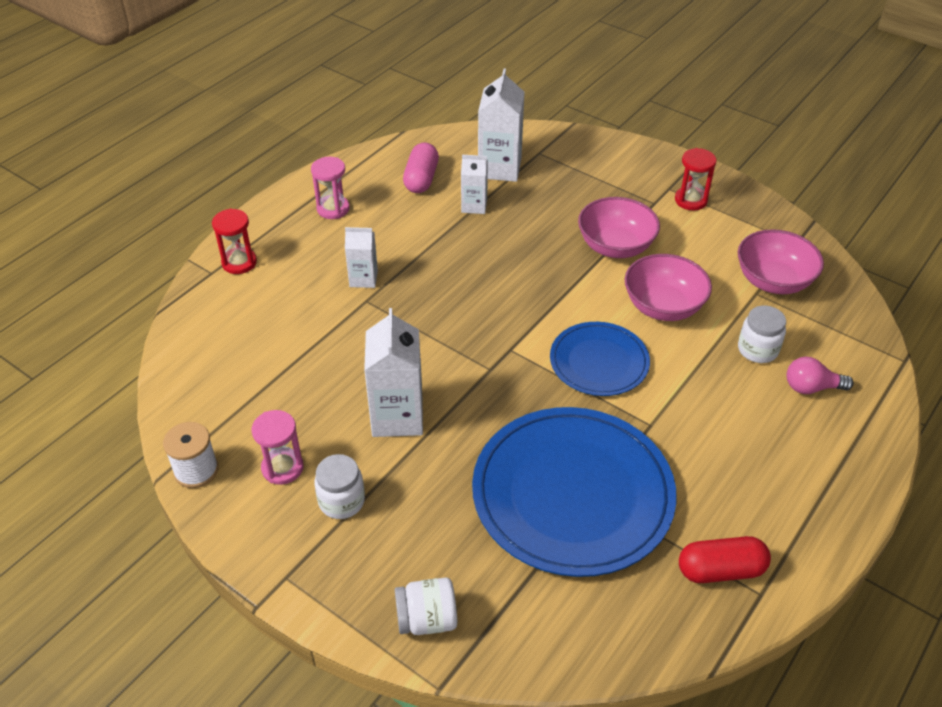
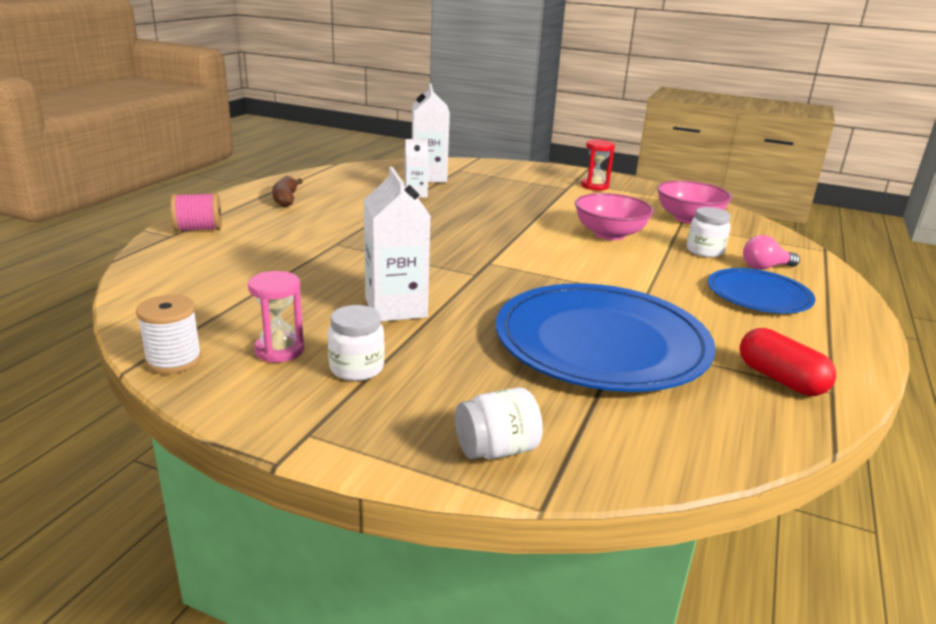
camera: 15 degrees left, 20 degrees down
red hourglass [212,208,257,274] -> pink spool [170,193,222,232]
pink hourglass [311,157,350,219] -> brown banana [272,176,303,207]
white carton [345,227,378,288] -> none
pink capsule [403,143,439,193] -> none
blue plate [550,322,650,396] -> blue plate moved to [708,268,815,313]
pink bowl [578,197,660,258] -> none
red capsule [679,536,771,583] -> red capsule turned 75 degrees clockwise [740,328,836,396]

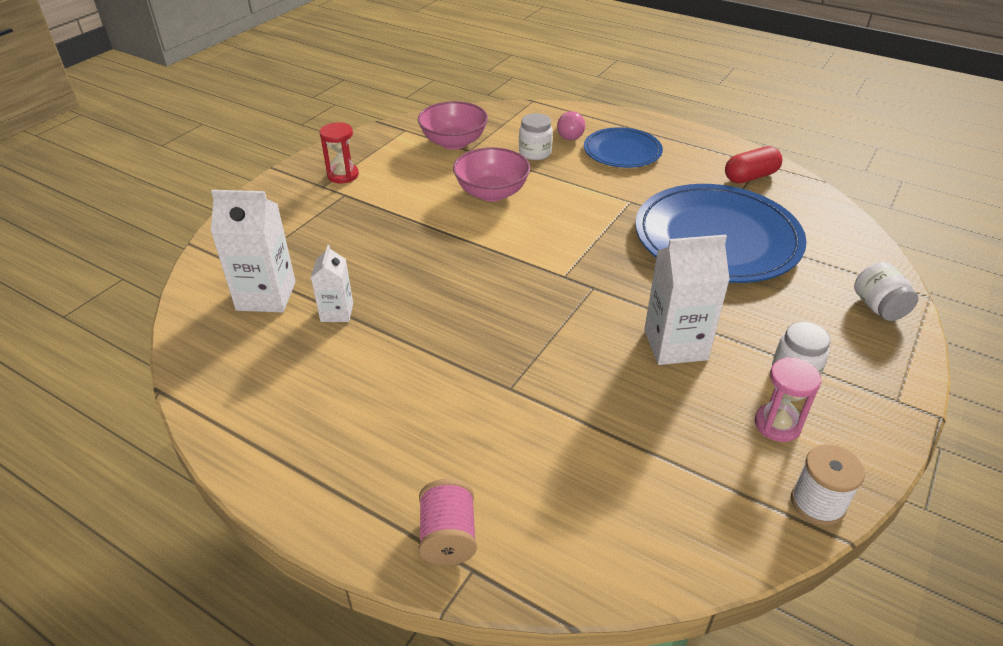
camera: 80 degrees left, 15 degrees up
brown banana [272,176,303,207] -> none

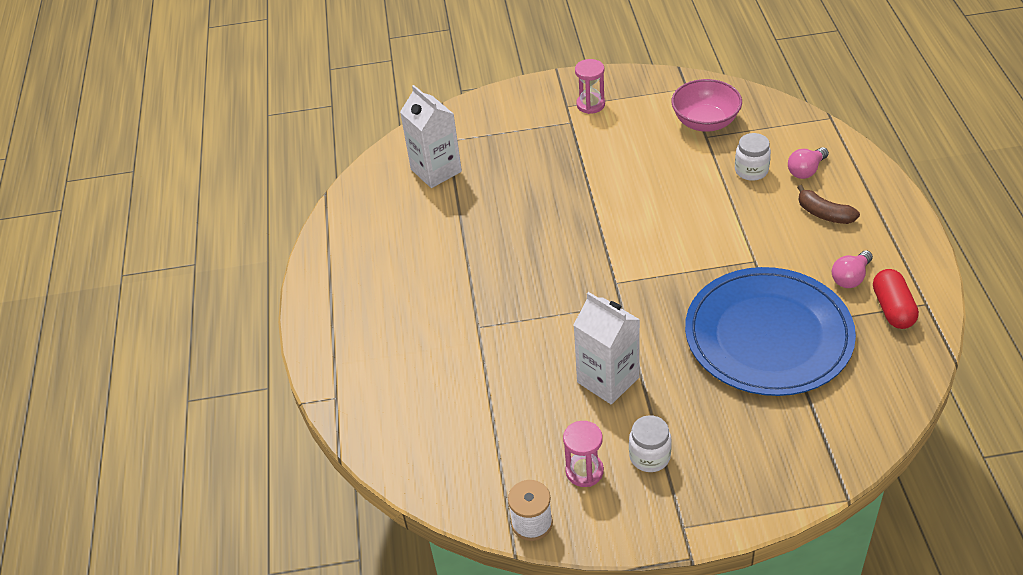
camera: 55 degrees right, 5 degrees up
white carton [311,245,353,322] -> none
red hourglass [320,123,359,183] -> pink hourglass [575,59,605,114]
pink spool [419,479,477,566] -> none
pink bowl [453,147,531,202] -> none
blue plate [584,127,663,168] -> brown banana [797,185,860,224]
red capsule [725,146,782,183] -> red capsule turned 60 degrees clockwise [873,269,919,329]
white jar [854,262,919,321] -> none
none -> pink light bulb [832,250,873,288]

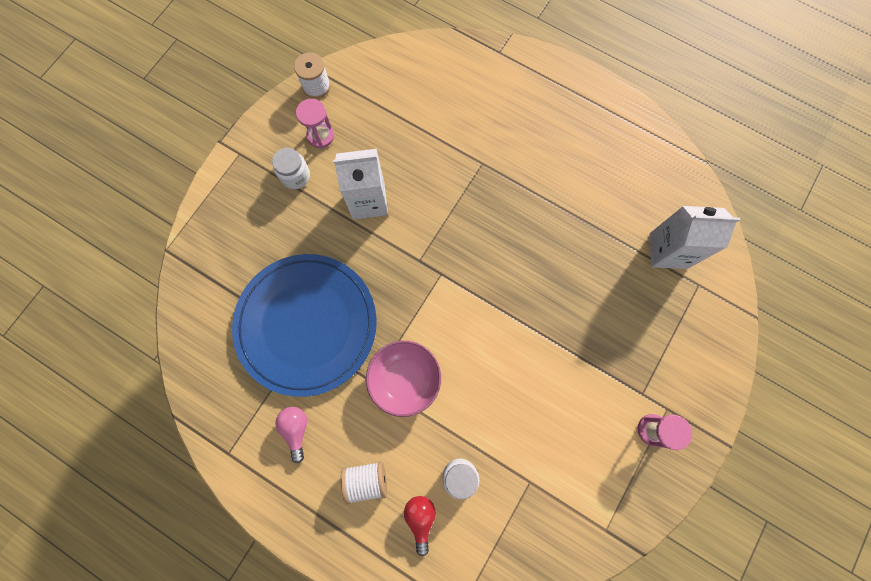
camera: 125 degrees right, 30 degrees up
pink bowl [671,79,742,132] -> pink bowl moved to [366,341,441,417]
pink light bulb [788,147,829,179] -> red light bulb [404,496,436,556]
brown banana [797,185,860,224] -> white spool [341,461,387,504]
red capsule [873,269,919,329] -> none

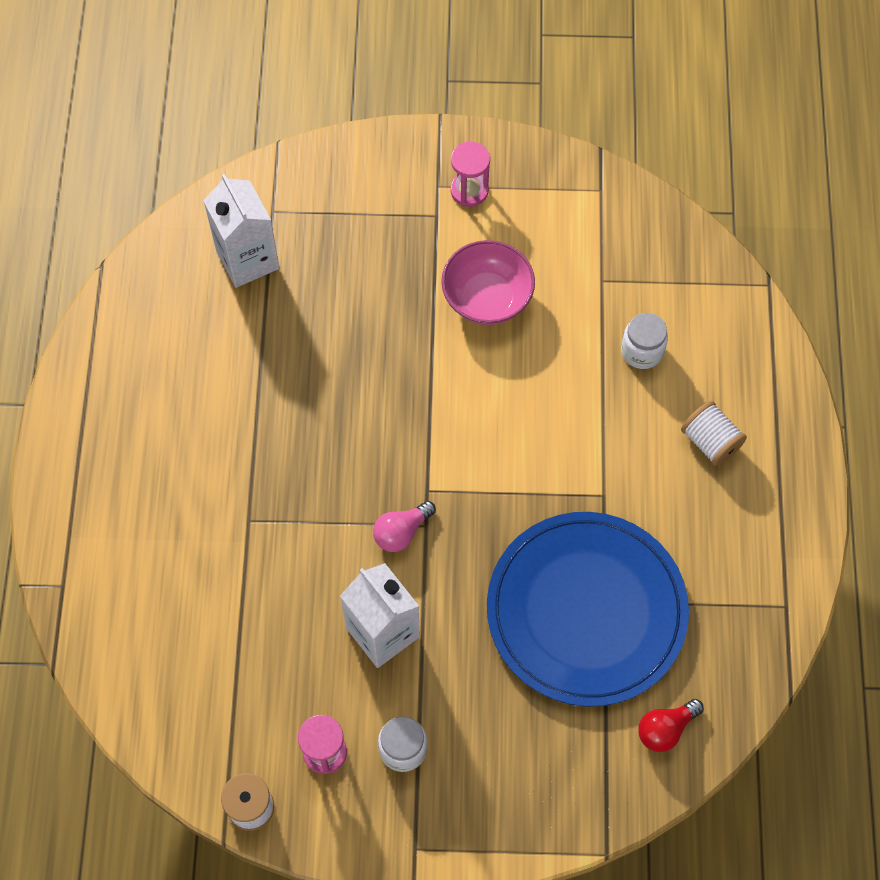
camera: 120 degrees left, 10 degrees down
pink light bulb [275,407,307,463] -> pink light bulb moved to [373,501,436,552]
pink bowl [366,341,441,417] -> pink bowl moved to [441,240,535,325]
red light bulb [404,496,436,556] -> red light bulb moved to [638,699,704,752]

